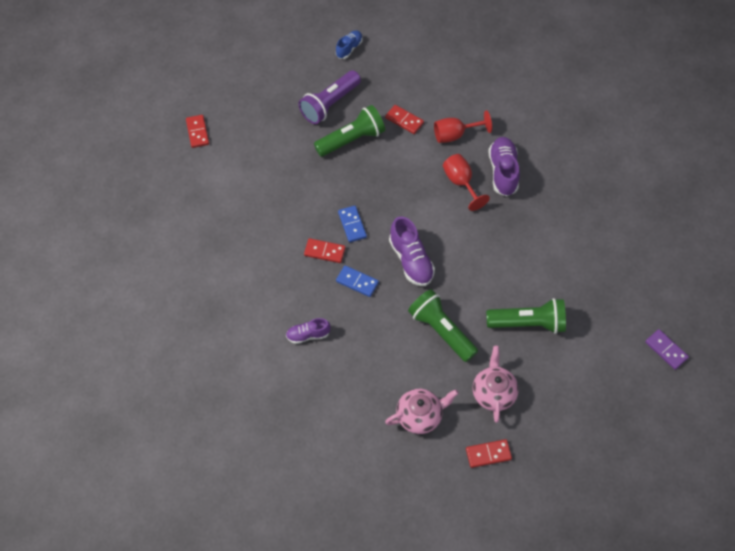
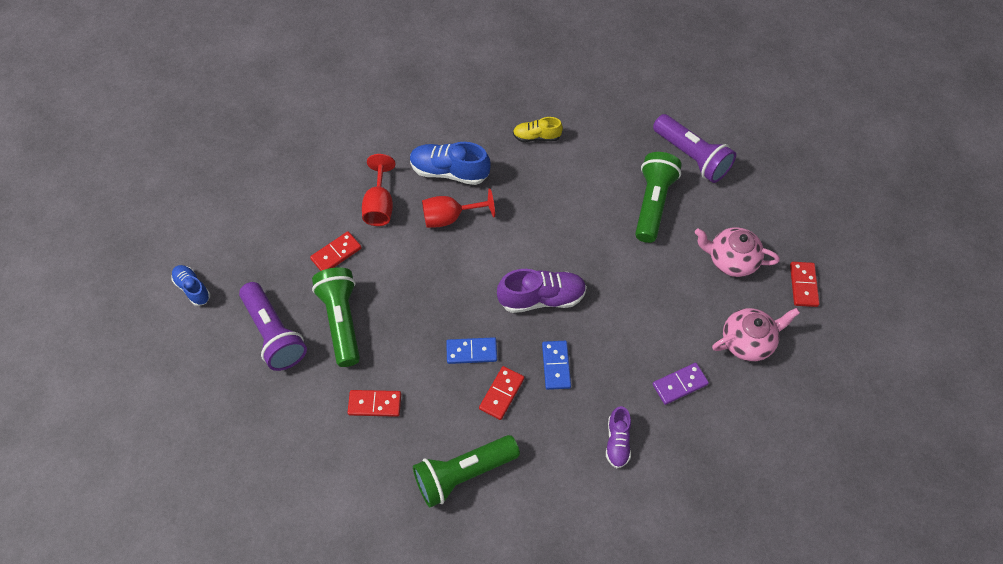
camera: 75 degrees left, 0 degrees up
red domino [186,115,209,148] -> red domino moved to [347,390,401,417]
blue domino [336,265,379,297] -> blue domino turned 45 degrees counterclockwise [542,341,571,390]
pink teapot [385,389,459,434] -> pink teapot turned 75 degrees clockwise [712,308,800,362]
green flashlight [408,289,478,362] -> green flashlight moved to [413,435,520,507]
purple shoe [489,137,520,196] -> blue shoe [410,142,490,185]
purple domino [645,329,689,370] -> purple domino moved to [653,363,709,405]
none -> yellow shoe [513,117,563,142]
none -> purple flashlight [653,114,736,183]

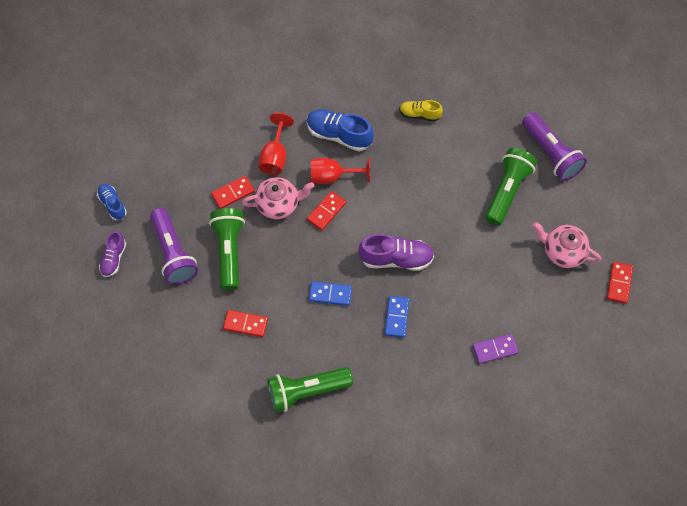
camera: 10 degrees right, 5 degrees up
red domino [479,366,524,420] -> red domino moved to [307,191,346,231]
purple shoe [606,406,631,468] -> purple shoe moved to [99,231,126,277]
pink teapot [712,308,800,362] -> pink teapot moved to [242,177,314,220]

